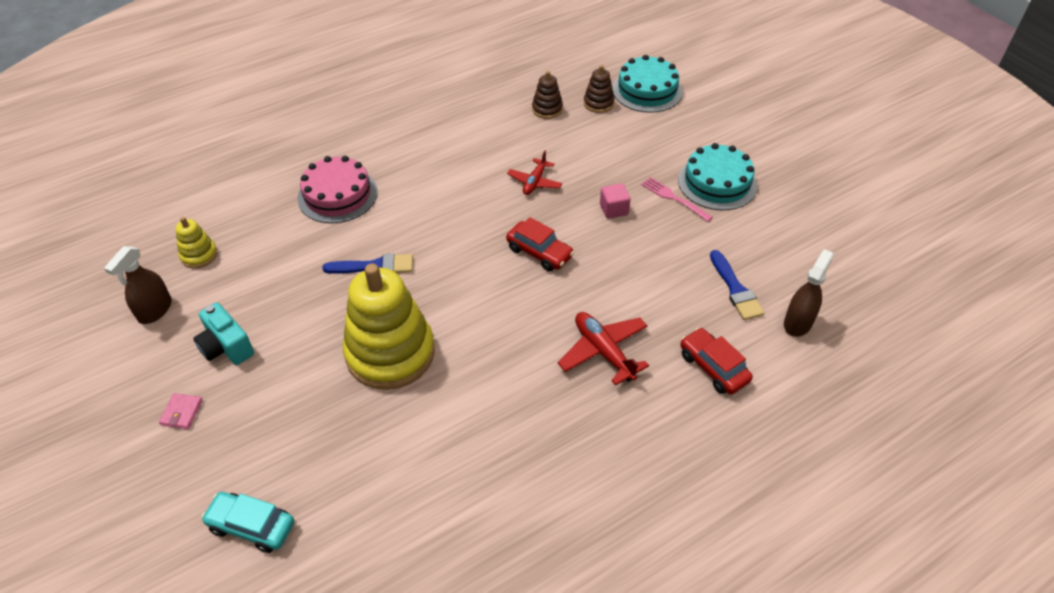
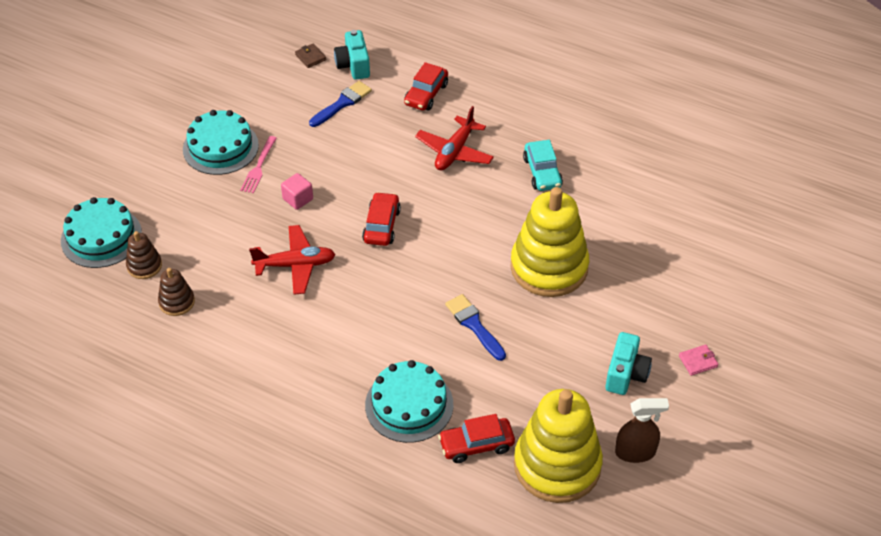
camera: 120 degrees left, 0 degrees up
yellow stacking toy [176,217,217,268] -> yellow stacking toy [514,389,603,503], size x2.23
turquoise car [201,492,294,553] -> turquoise car moved to [523,140,563,191]
pink cake [297,156,378,223] -> turquoise cake [365,360,453,443]
red plane [507,151,562,195] -> red plane [249,225,335,295], size x1.51
brown spray bottle [784,249,834,337] -> turquoise camera [334,30,370,80]
none -> brown wallet [295,44,326,68]
none -> red car [438,414,515,463]

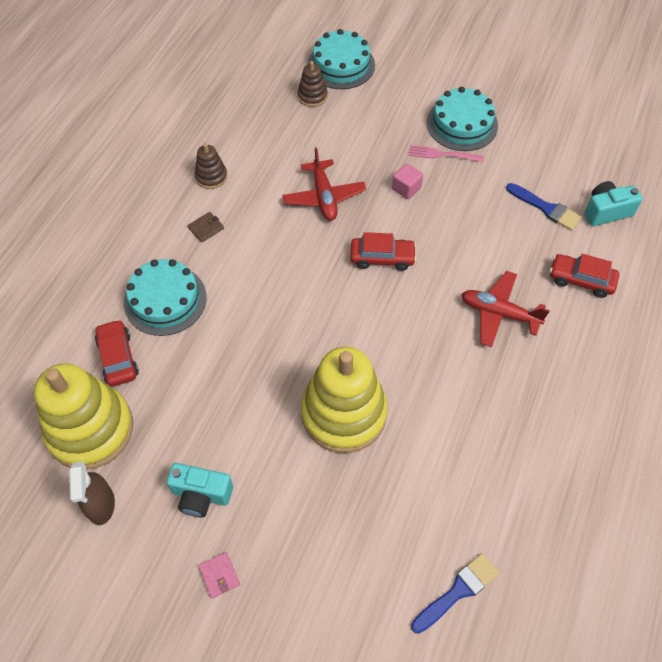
camera: 85 degrees right, 10 degrees up
brown stacking toy [158,268,195,316] -> brown stacking toy moved to [195,143,227,189]
brown wallet [295,44,326,68] -> brown wallet moved to [187,212,224,243]
blue brush [445,294,506,361] -> blue brush moved to [411,553,499,634]
turquoise car [523,140,563,191] -> none

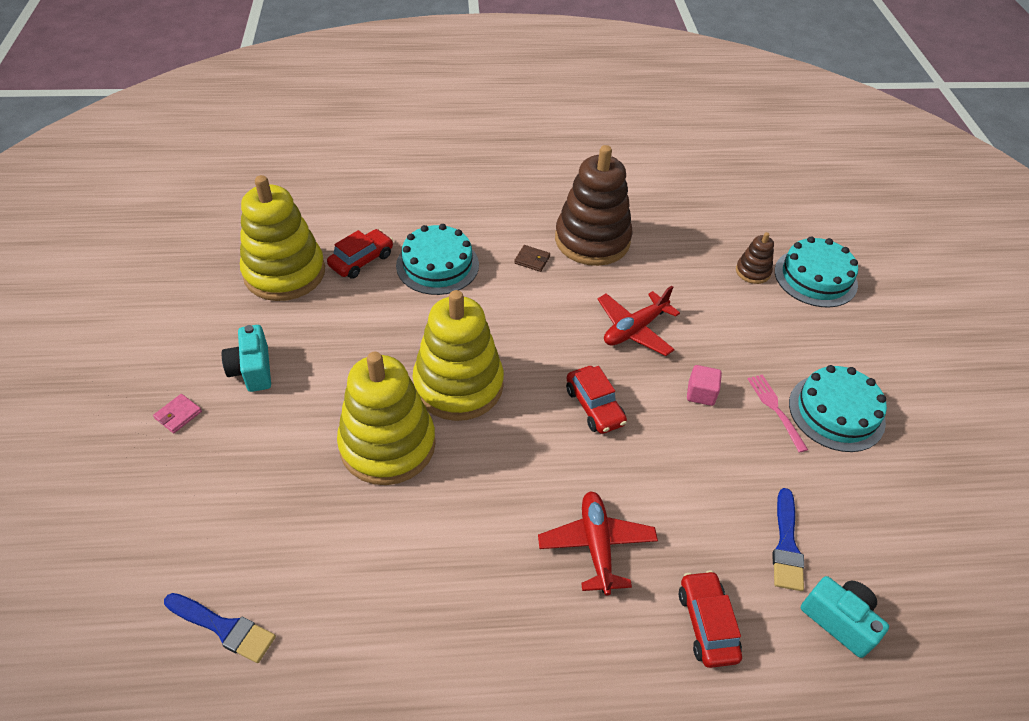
camera: 60 degrees right, 10 degrees down
brown spray bottle [69,461,115,525] -> none
brown stacking toy [195,143,227,189] -> brown stacking toy [555,145,633,266], size x2.23
none -> yellow stacking toy [413,290,504,421]

